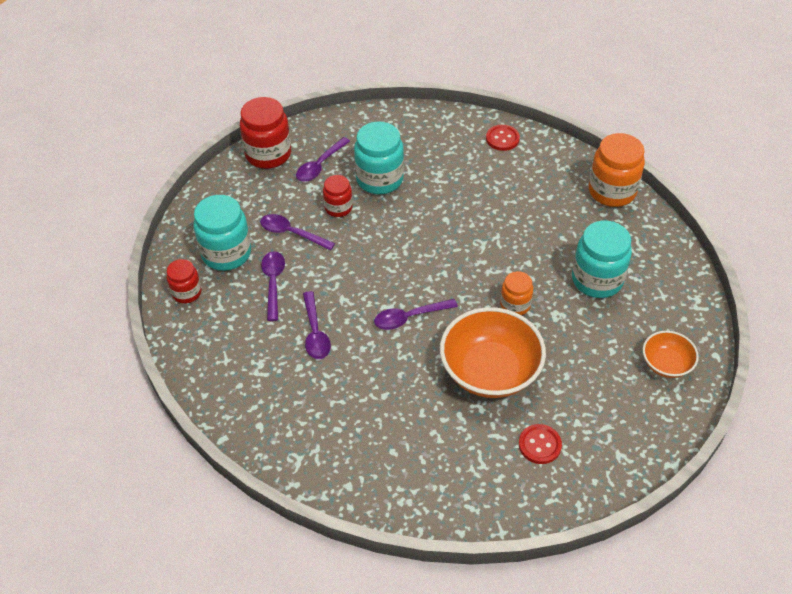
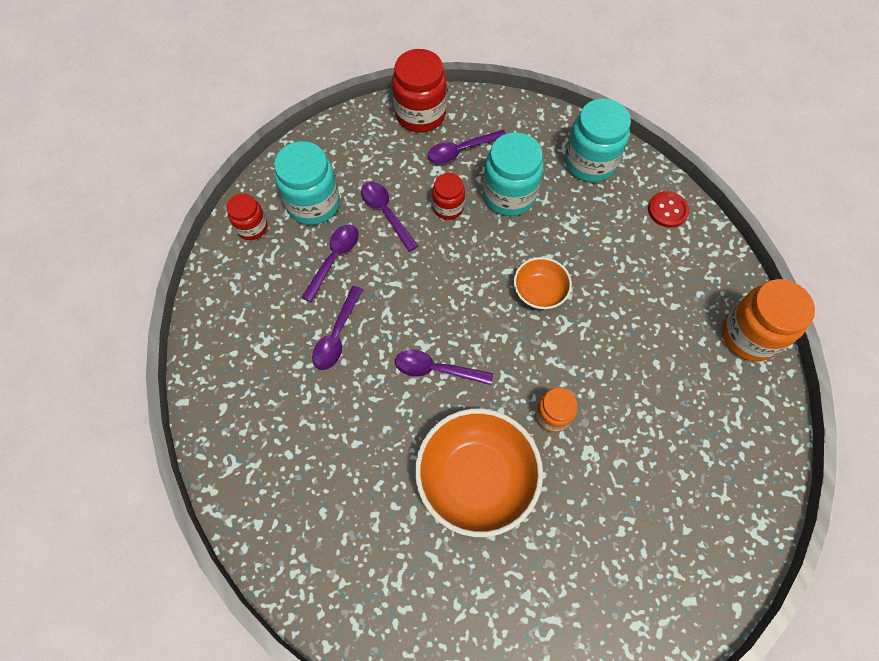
camera: 30 degrees right, 15 degrees up
red button [519,424,562,464] -> none
turquoise jar [572,221,632,298] -> turquoise jar moved to [565,99,631,182]
orange bowl [643,331,699,378] -> orange bowl moved to [514,257,572,310]

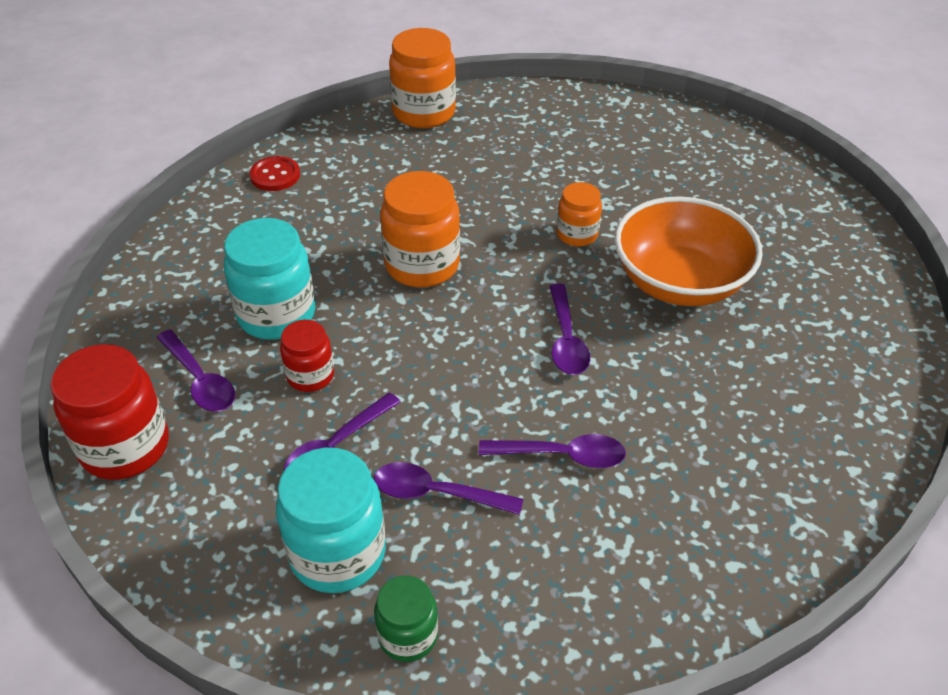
camera: 105 degrees left, 20 degrees down
red jar [227,193,267,240] -> green jar [374,576,438,662]
orange bowl [514,257,572,310] -> orange jar [380,171,460,288]
turquoise jar [565,99,631,182] -> none

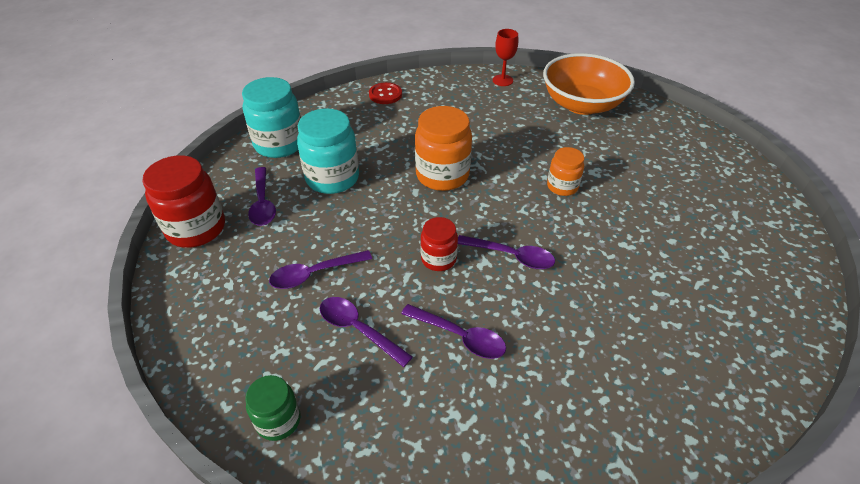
camera: 25 degrees right, 0 degrees up
turquoise jar [276,447,386,593] -> turquoise jar moved to [242,77,301,158]
red jar [280,320,334,392] -> red jar moved to [420,217,458,271]
orange jar [389,28,456,128] -> red goblet [493,29,518,86]
purple spoon [549,284,590,375] -> purple spoon turned 90 degrees counterclockwise [458,235,555,269]
orange bowl [614,196,763,306] -> orange bowl moved to [543,53,635,115]

